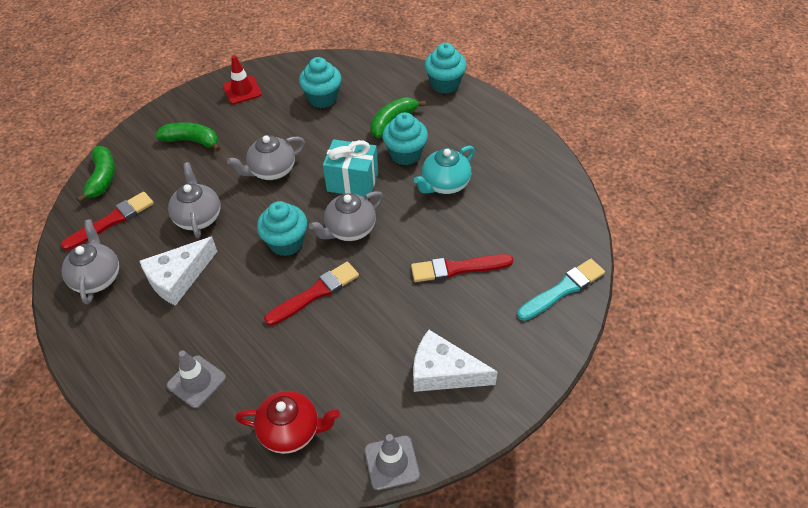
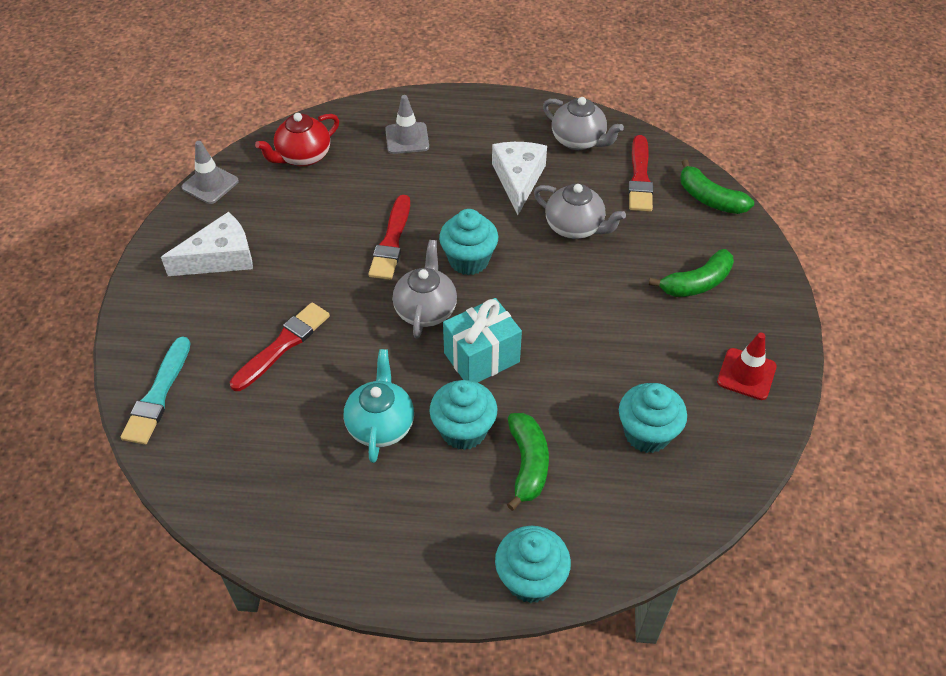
camera: 135 degrees right, 0 degrees up
grey teapot [227,135,305,180] -> none

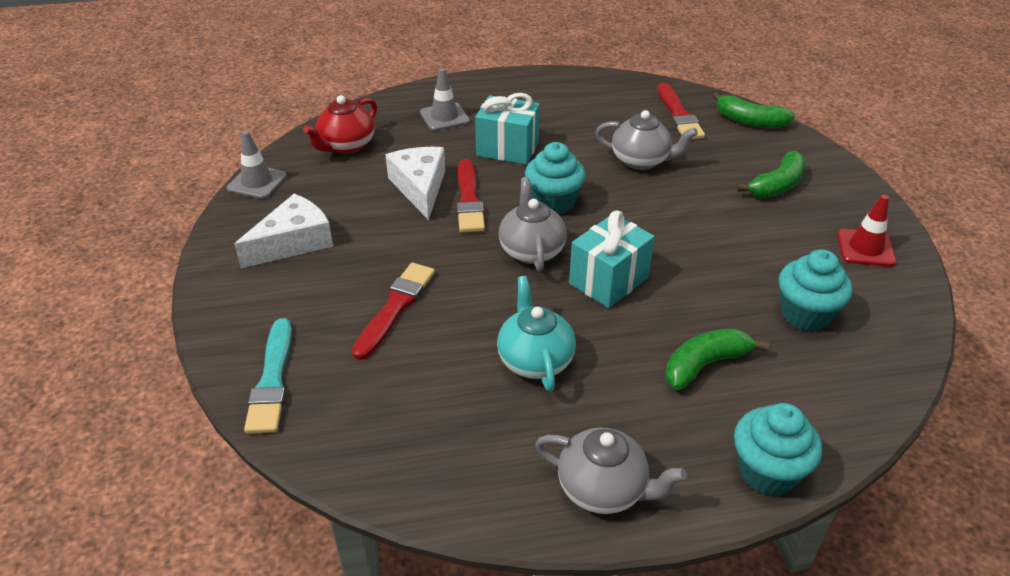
camera: 15 degrees left, 10 degrees down
turquoise cupcake [429,380,497,450] -> none
white cheese [492,142,547,215] -> white cheese moved to [386,147,445,220]
green banana [507,413,549,511] -> green banana turned 105 degrees counterclockwise [665,328,769,390]
grey teapot [543,97,624,150] -> grey teapot moved to [535,427,687,514]
none -> turquoise gift [475,93,540,165]

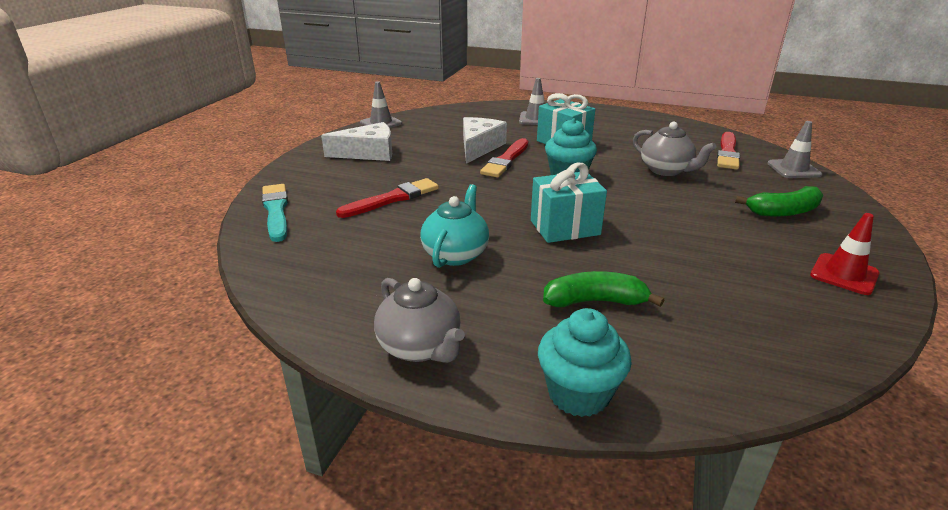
camera: 30 degrees right, 10 degrees down
turquoise brush [244,318,292,434] -> turquoise brush turned 135 degrees clockwise [262,184,288,242]
red teapot [303,95,377,154] -> none
grey teapot [499,177,567,271] -> none
green banana [712,92,795,128] -> grey traffic cone [767,121,822,178]
turquoise cupcake [779,249,853,331] -> none

